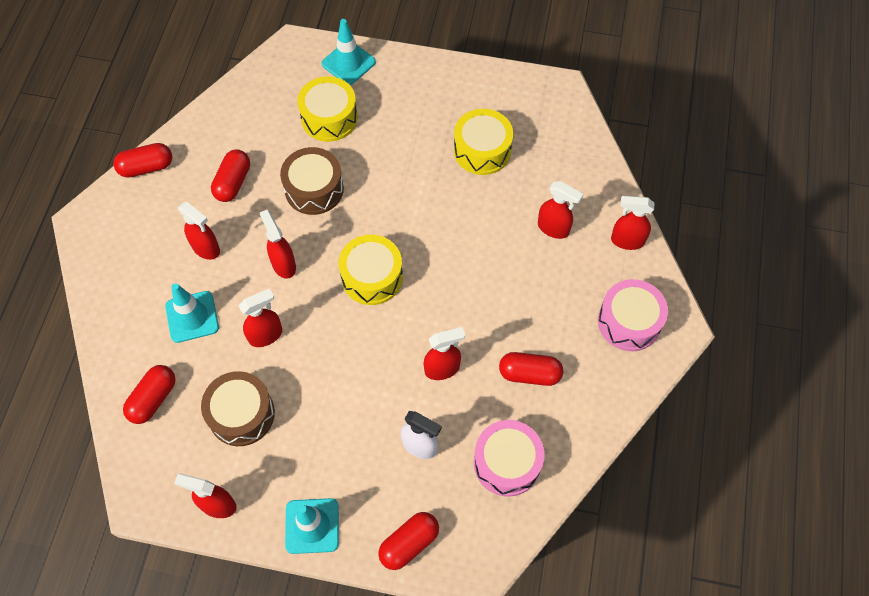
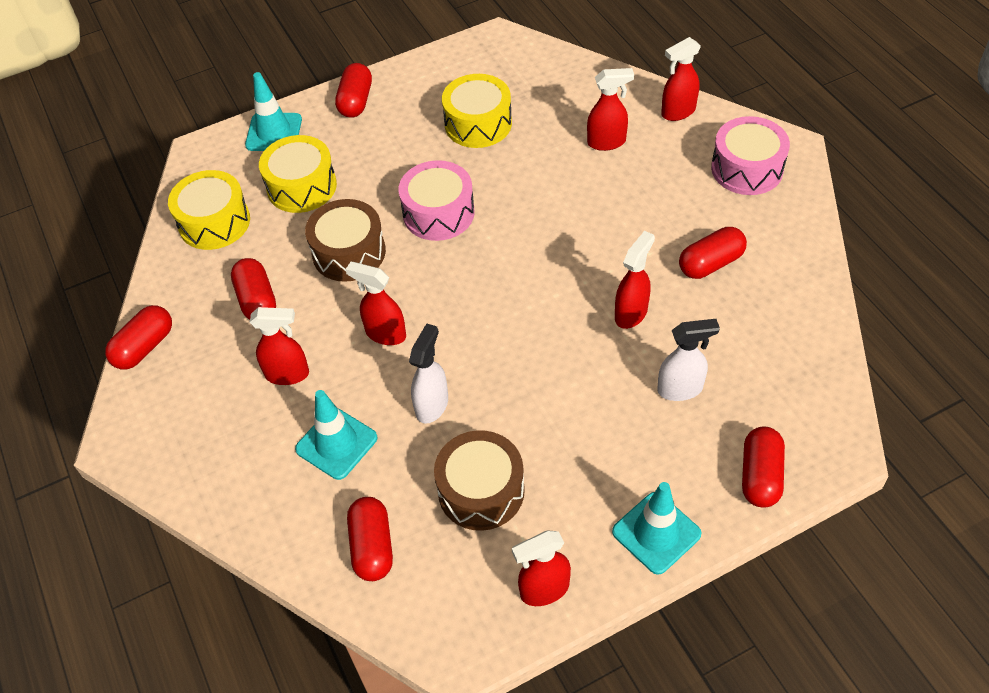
camera: 35 degrees left, 10 degrees down
red spray bottle [239,288,282,347] -> white spray bottle [409,324,448,424]
yellow drum [339,235,403,305] -> yellow drum moved to [168,170,250,250]
pink drum [474,420,545,497] -> pink drum moved to [399,160,475,241]
none -> red capsule [335,63,372,118]

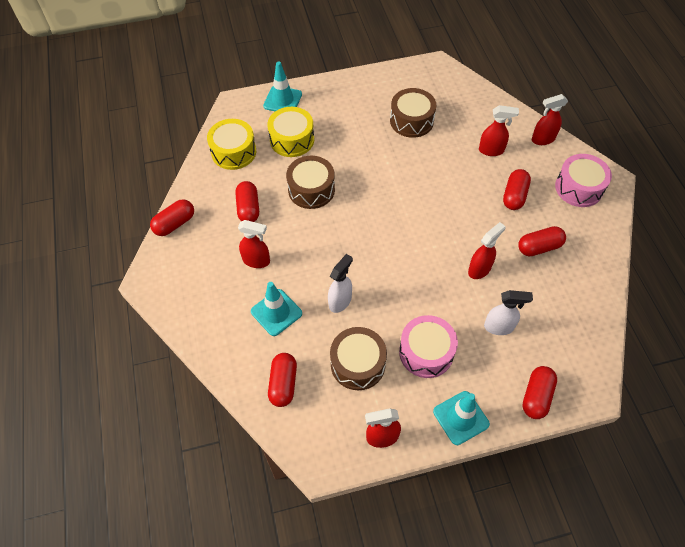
camera: 10 degrees right, 5 degrees up
red capsule [335,63,372,118] -> red capsule moved to [503,169,531,210]
red spray bottle [345,262,406,345] -> none
pink drum [399,160,475,241] -> pink drum moved to [399,315,458,378]
yellow drum [442,74,512,148] -> brown drum [390,88,436,138]

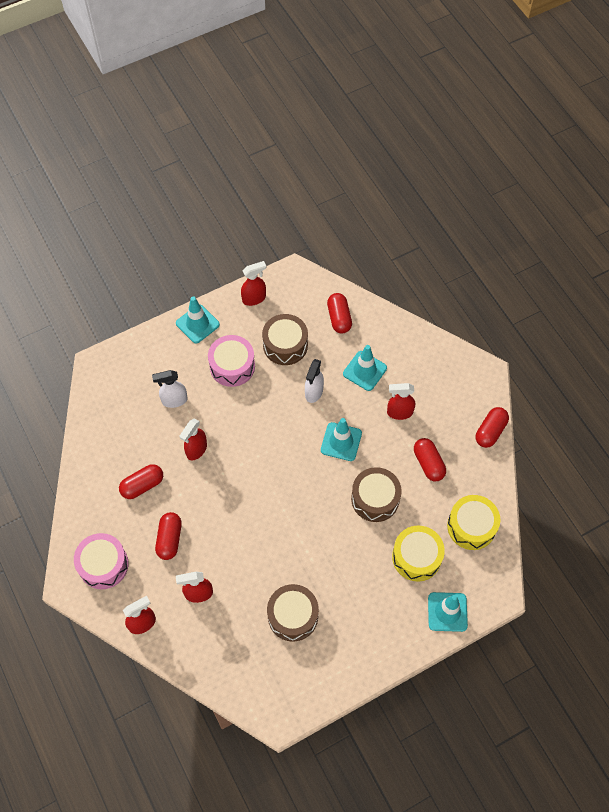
camera: 165 degrees right, 5 degrees up
red capsule [522,366,557,419] -> none
none -> turquoise traffic cone [321,418,362,461]

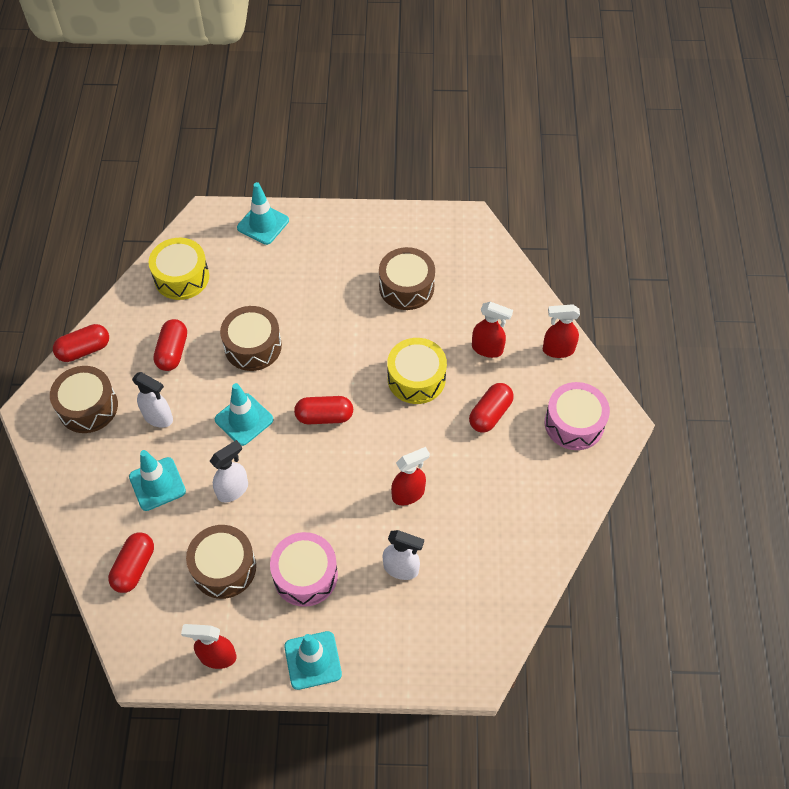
camera: 150 degrees left, 5 degrees down
red capsule [119,464,163,499] -> red capsule moved to [294,396,353,424]
red spray bottle [387,383,415,420] -> white spray bottle [132,372,173,428]
yellow drum [392,526,445,582] -> yellow drum moved to [387,338,447,404]
none -> brown drum [50,366,118,433]

